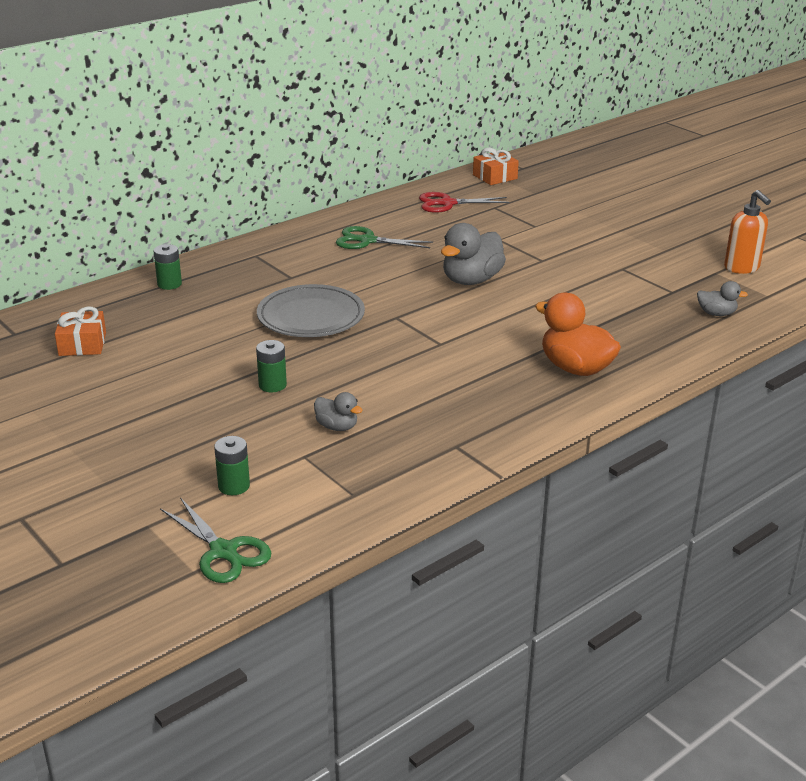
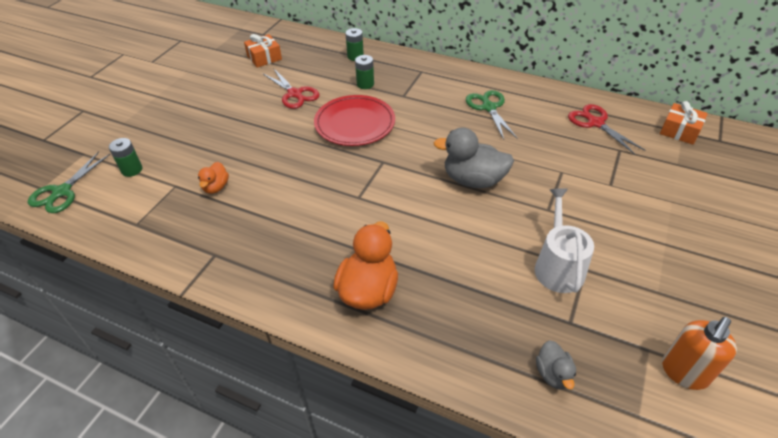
camera: 65 degrees right, 15 degrees up
green battery [256,340,287,392] -> green battery moved to [355,55,374,89]
grey plate [257,284,365,337] -> red plate [314,95,395,146]
grey duck [314,392,363,431] -> orange duck [198,162,229,194]
none -> red scissors [263,68,320,109]
none -> white watering can [535,188,594,293]

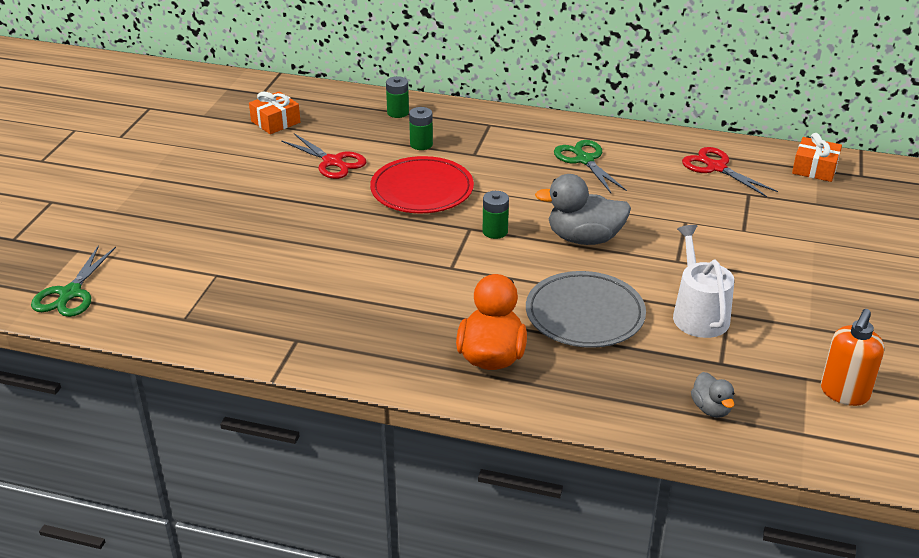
camera: 10 degrees left, 10 degrees down
green battery [109,138,142,177] -> green battery moved to [483,191,509,239]
orange duck [198,162,229,194] -> none
none -> grey plate [526,271,646,348]

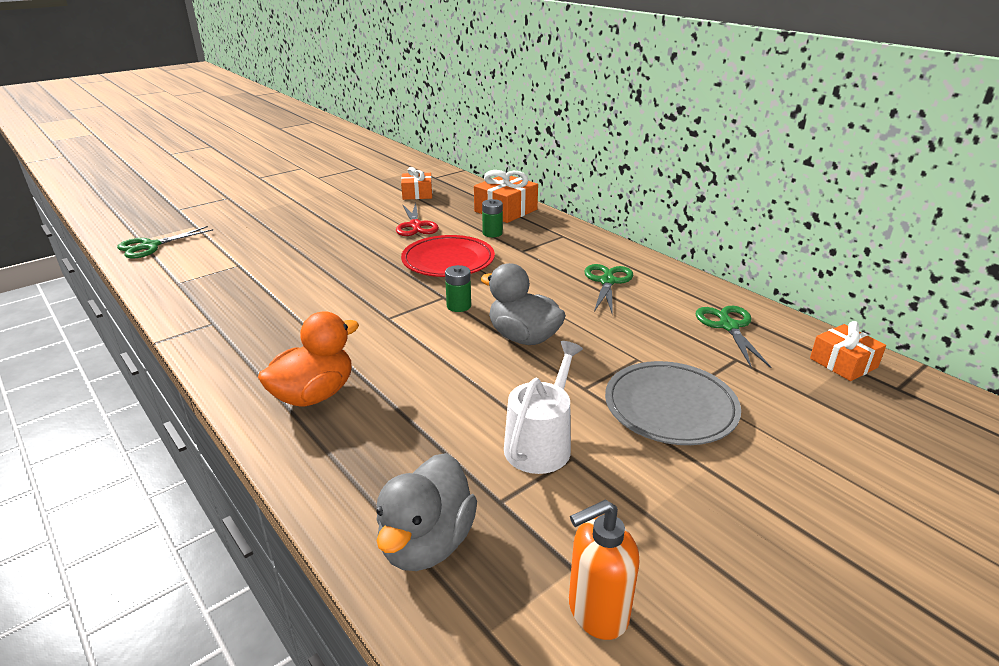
camera: 35 degrees right, 5 degrees down
green battery [386,76,409,118] -> orange gift [474,170,538,223]
grey plate [526,271,646,348] -> grey plate moved to [605,361,741,445]
red scissors [682,147,778,197] -> green scissors [696,306,771,368]
grey duck [691,372,735,418] -> grey duck [376,453,477,571], size x1.89

